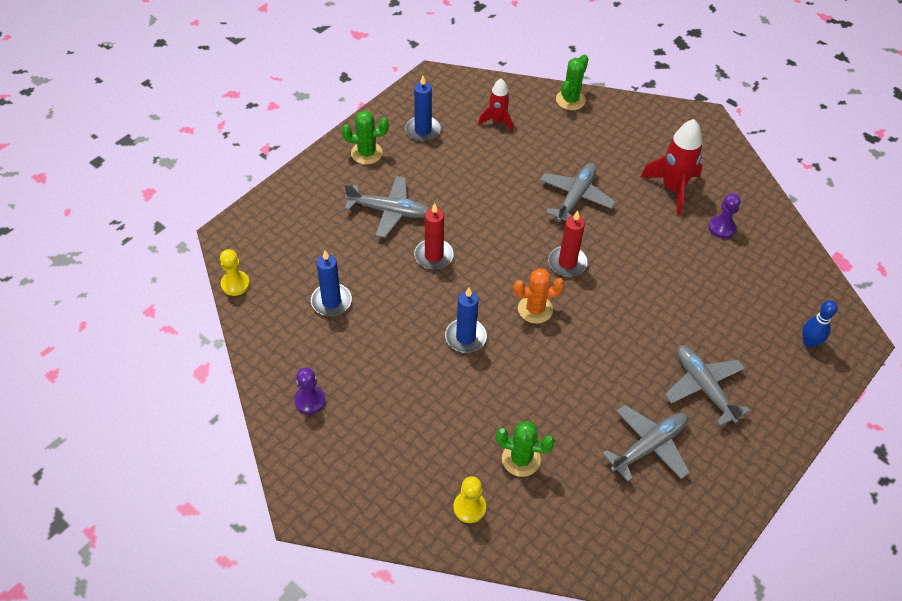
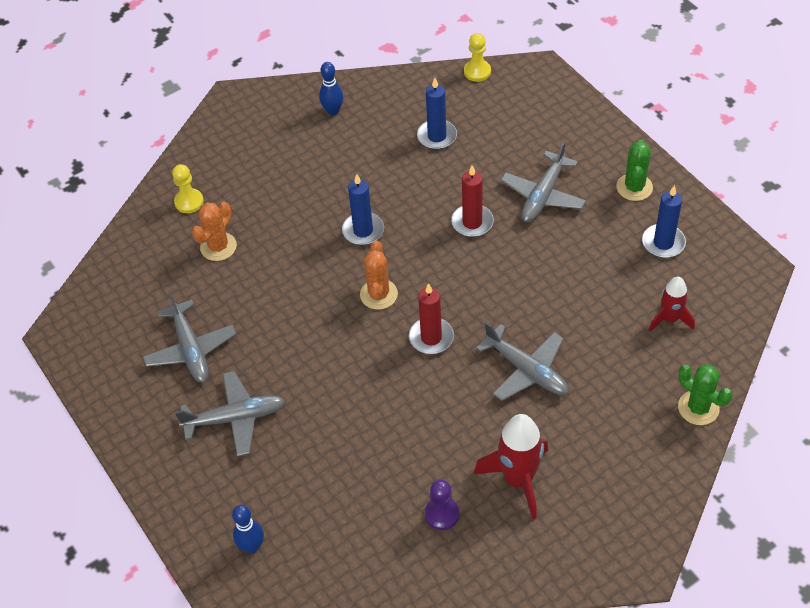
camera: 110 degrees right, 0 degrees up
purple pawn [294,367,326,414] -> blue bowling pin [319,62,343,116]
green cactus [496,421,555,477] -> orange cactus [192,201,237,261]

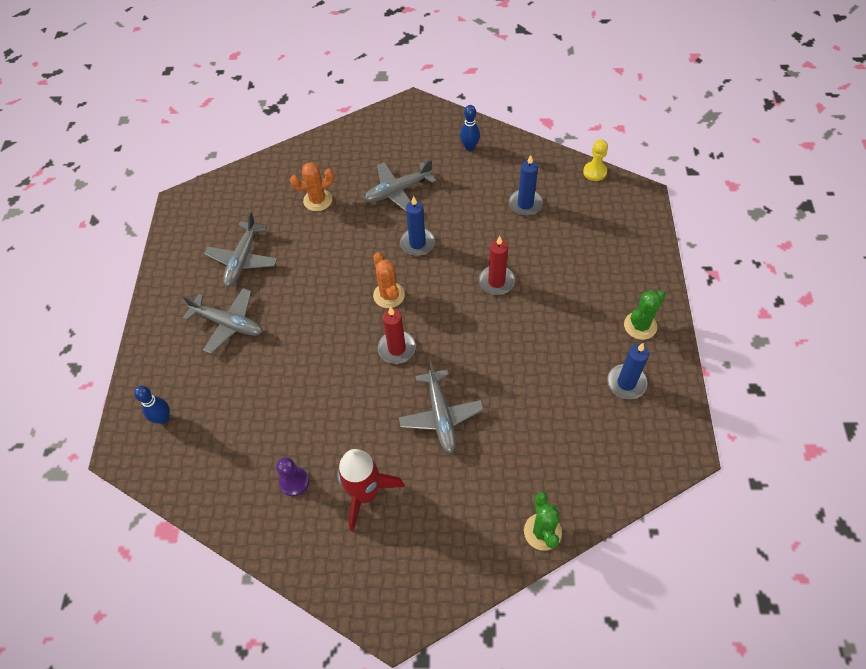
camera: 35 degrees right, 5 degrees up
yellow pawn [172,164,204,213] -> none
orange cactus [360,240,398,310] -> orange cactus turned 60 degrees counterclockwise [373,252,405,308]
grey plane [501,141,586,222] -> grey plane moved to [363,159,436,211]
red rocket [649,277,695,331] -> none

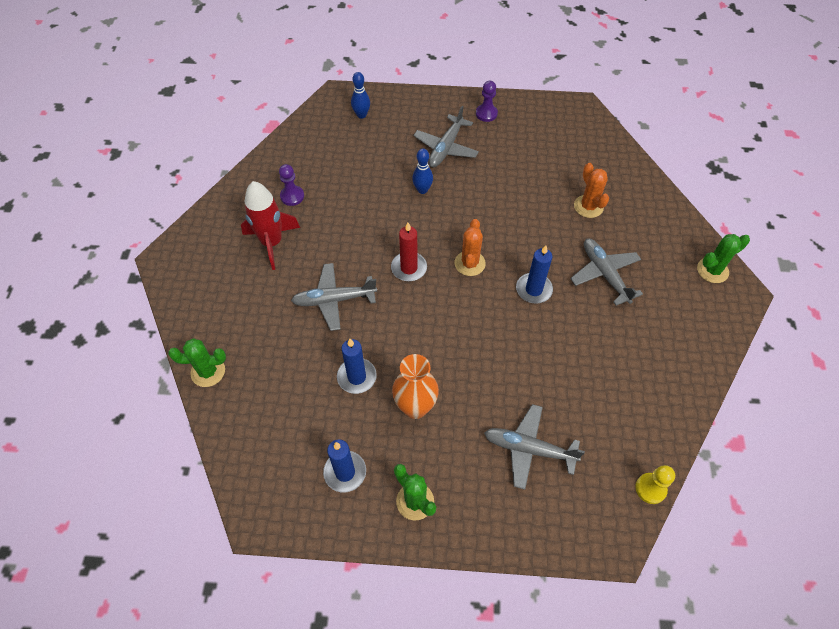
camera: 90 degrees right, 0 degrees up
grey plane [204,212,277,287] -> grey plane moved to [484,404,585,490]
orange cactus [373,252,405,308] -> orange cactus turned 60 degrees counterclockwise [455,219,486,276]
blue bowling pin [460,105,480,151] -> blue bowling pin moved to [412,149,433,194]
red candle [479,236,515,295] -> none
blue candle [509,155,543,216] -> blue candle moved to [337,339,377,394]
none -> orange vase [392,354,439,419]
none -> purple pawn [476,81,498,122]
none -> green cactus [697,234,750,283]

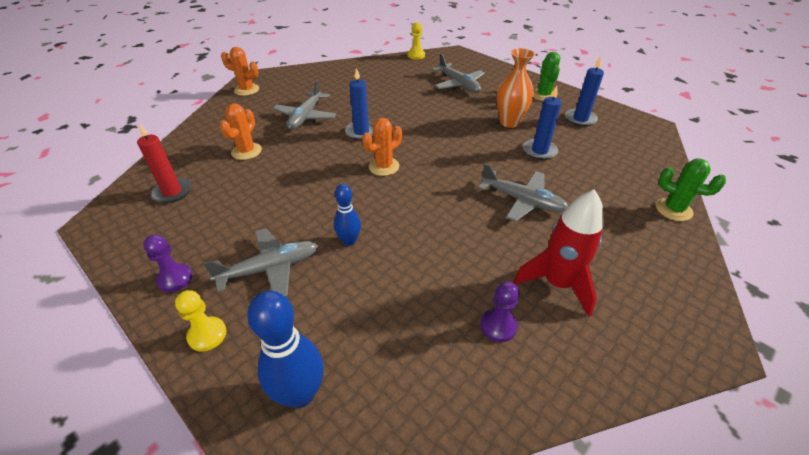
camera: 140 degrees left, 15 degrees down
blue bowling pin [351,72,370,119] -> blue bowling pin [247,290,324,408], size x1.66
red candle [391,223,427,281] -> red candle moved to [137,123,192,203]
green cactus [697,234,750,283] -> orange cactus [221,47,259,96]
none -> yellow pawn [175,290,227,352]

